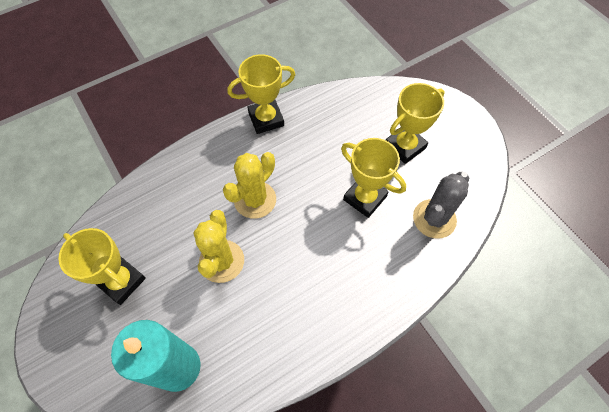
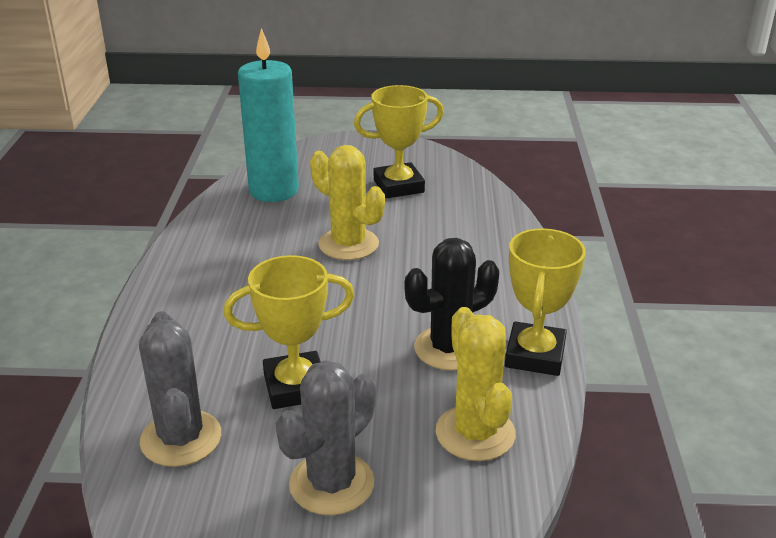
camera: 125 degrees right, 30 degrees down
yellow cactus [223,152,276,219] -> yellow cactus moved to [436,307,516,461]
yellow trophy [386,83,445,164] -> grey cactus [276,360,377,515]
none -> black cactus [405,238,499,371]

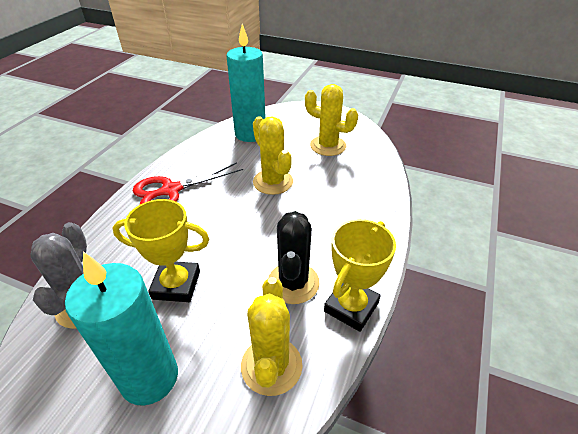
camera: 20 degrees right, 10 degrees up
grey cactus [276,360,377,515] -> turquoise candle [65,251,178,405]
yellow trophy [354,85,444,198] -> yellow cactus [305,84,358,156]
black cactus [405,238,499,371] -> black cactus turned 75 degrees counterclockwise [268,211,320,304]
none -> red scissors [133,162,243,204]

